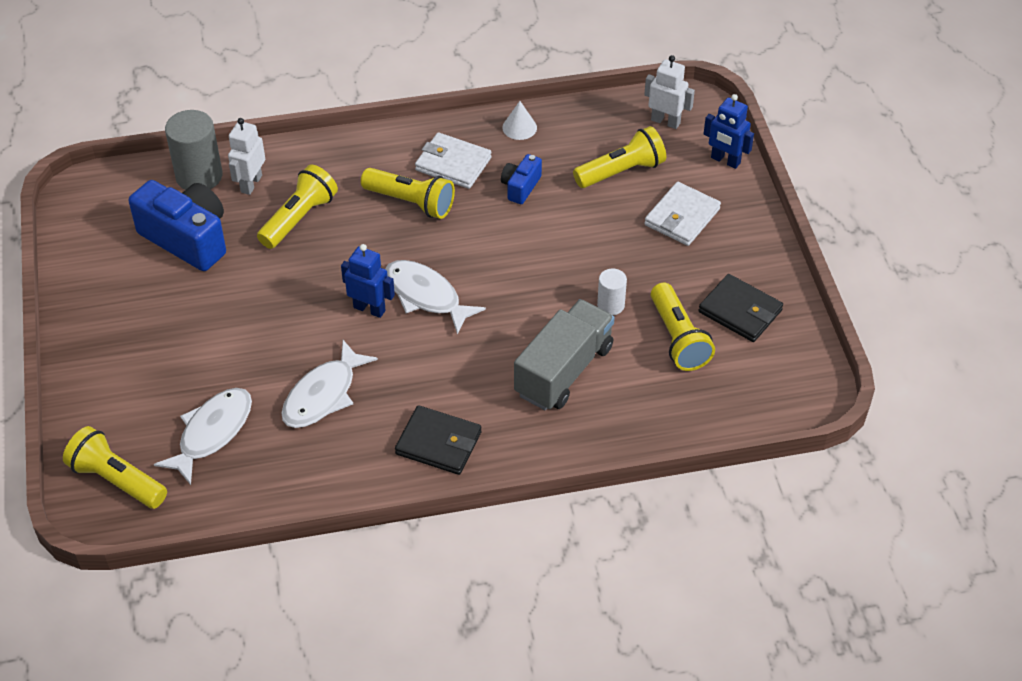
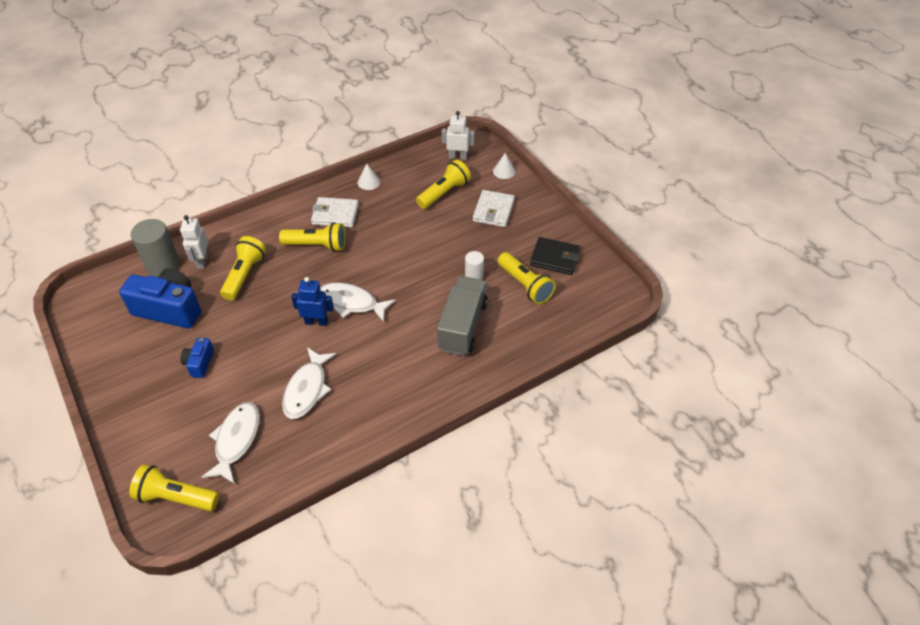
camera: 20 degrees left, 0 degrees up
black wallet [395,405,481,475] -> none
blue camera [501,154,542,204] -> blue camera moved to [181,337,214,378]
blue robot [704,94,754,169] -> white cone [493,153,516,179]

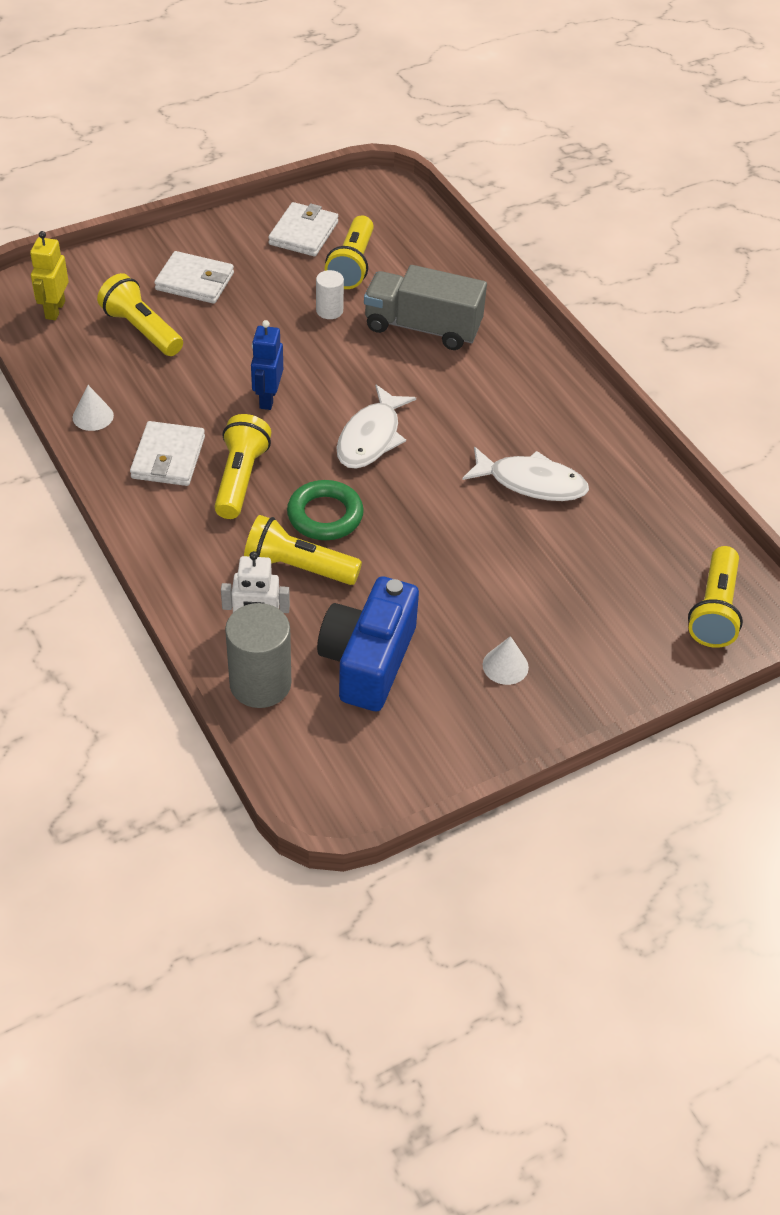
camera: 90 degrees left, 0 degrees up
blue camera [181,337,214,378] -> none
white fish [201,402,260,484] -> none
blue robot [291,277,334,326] -> blue robot moved to [251,320,283,410]
white robot [442,111,475,160] -> yellow robot [30,231,69,320]
white cone [493,153,516,179] -> white cone moved to [483,636,529,685]
yellow flashlight [498,252,556,304] -> yellow flashlight turned 135 degrees clockwise [325,215,374,289]
black wallet [530,237,581,275] -> white wallet [268,202,338,256]
none -> green ring [287,480,364,540]

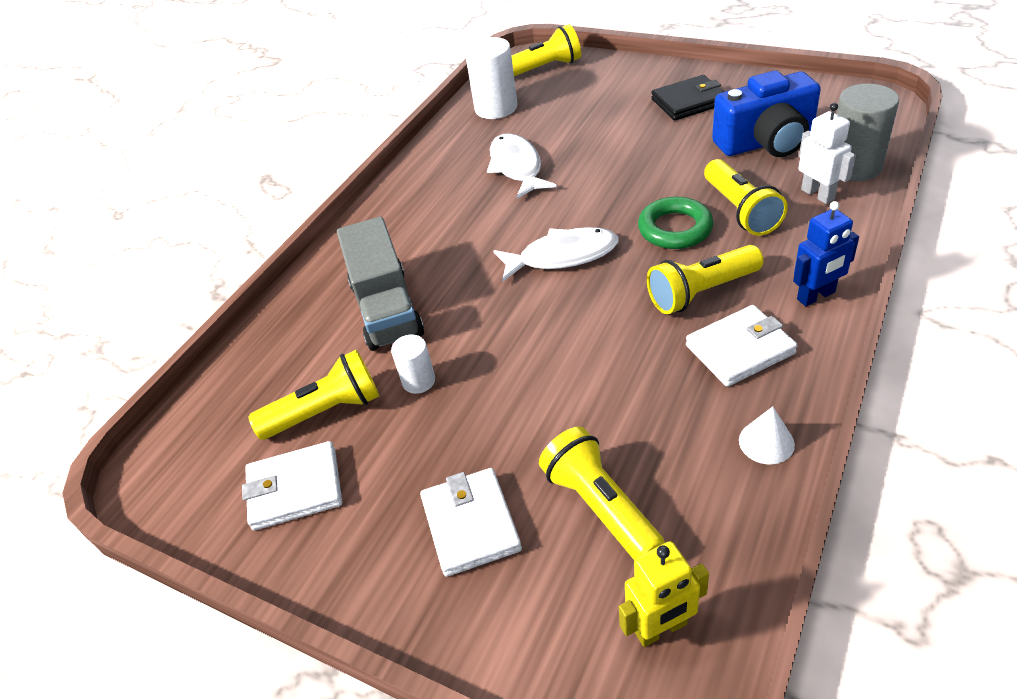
camera: 115 degrees left, 5 degrees down
yellow flashlight [97,273,183,356] -> yellow flashlight turned 135 degrees clockwise [539,427,665,560]
blue robot [251,320,283,410] -> blue robot moved to [793,201,859,306]
white cone [483,636,529,685] -> black wallet [651,75,724,121]
none -> white cylinder [465,37,518,119]

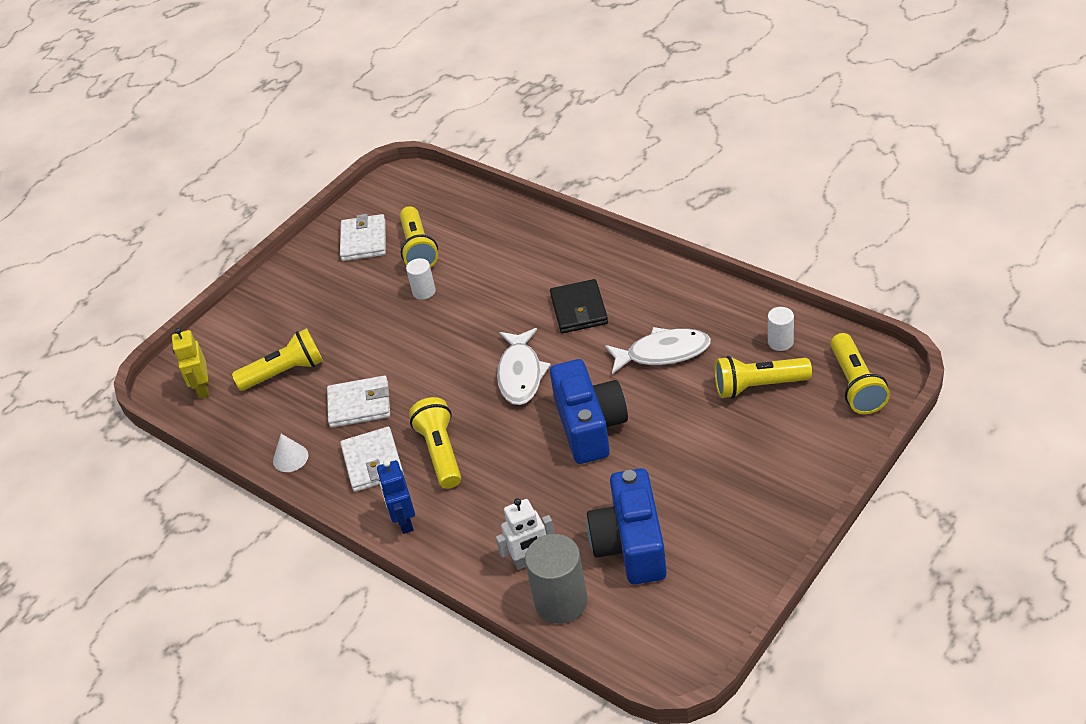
camera: 100 degrees right, 0 degrees up
grey truck [337,216,424,351] -> none
white wallet [420,468,522,577] -> white wallet moved to [327,376,390,428]
white cylinder [465,37,518,119] -> white cylinder [768,307,794,351], size x0.55
green ring [638,197,714,249] -> none
black wallet [651,75,724,121] -> black wallet moved to [550,279,608,333]
yellow flashlight [704,159,788,236] -> yellow flashlight moved to [715,356,812,398]
none -> blue camera [550,359,628,464]

